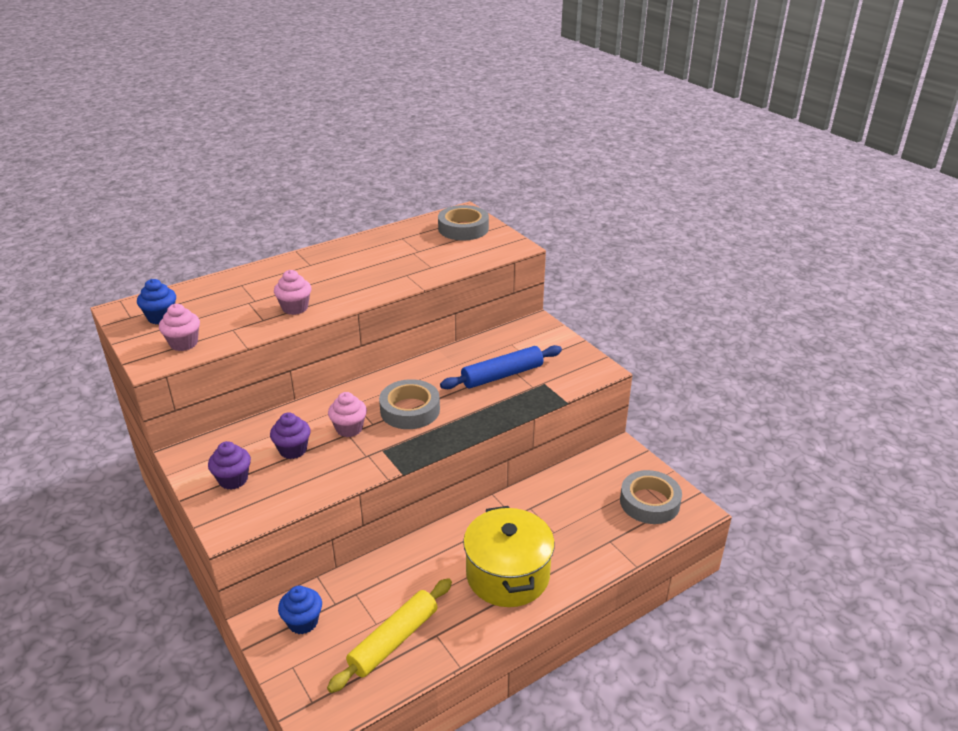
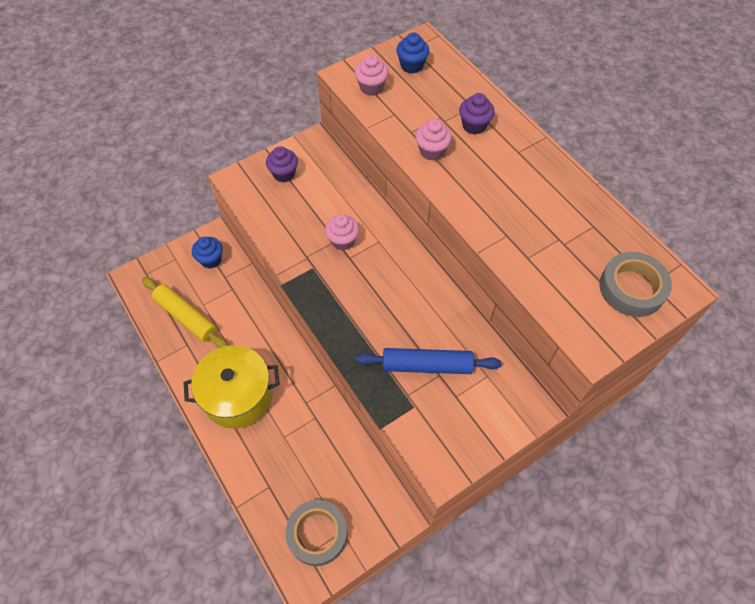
camera: 90 degrees right, 25 degrees up
purple cupcake [270,412,310,459] -> purple cupcake moved to [459,93,495,135]
grey tape [379,379,440,429] -> none
blue rolling pin [440,345,562,389] -> blue rolling pin turned 60 degrees counterclockwise [355,348,501,374]

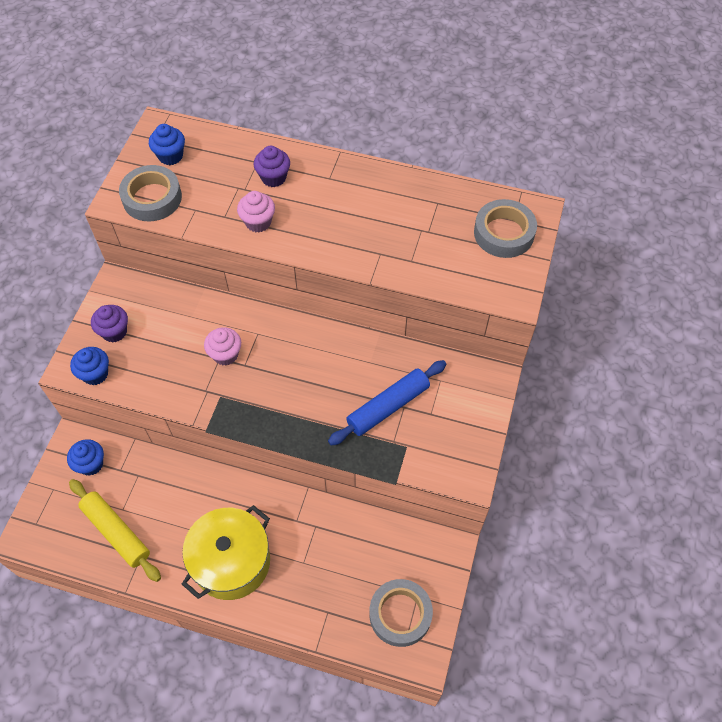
camera: 40 degrees left, 0 degrees up
yellow rolling pin [142,277,228,348] -> yellow rolling pin turned 45 degrees clockwise [69,479,161,582]
pink cupcake [355,55,389,96] -> grey tape [119,165,182,221]
none -> blue cupcake [70,347,109,385]

